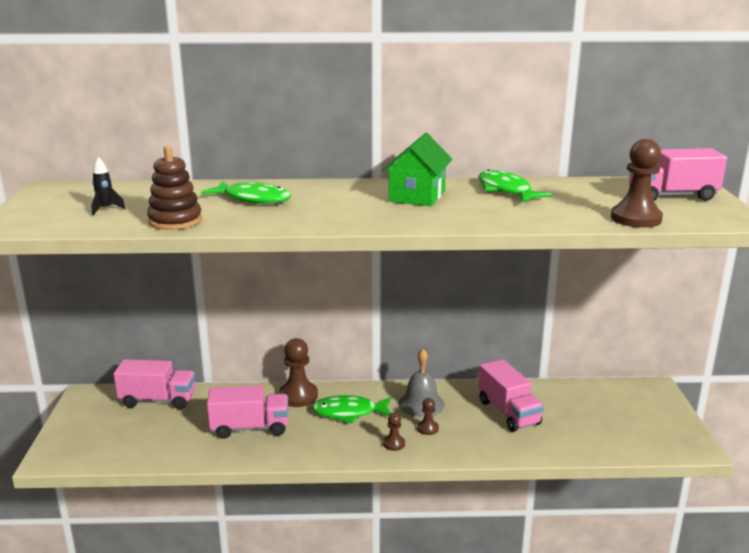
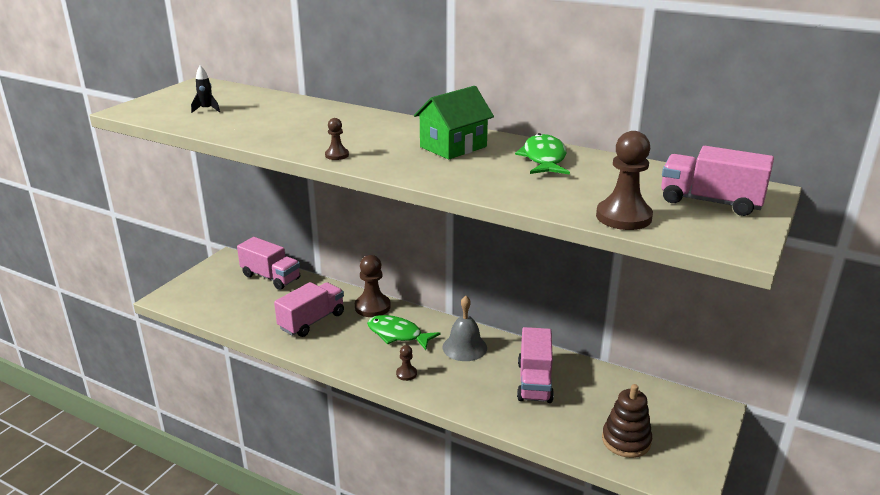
camera: 30 degrees right, 5 degrees up
brown stacking toy [147,146,202,230] -> brown stacking toy moved to [602,384,652,458]
green fish [201,181,291,204] -> none
pink truck [207,385,288,439] -> pink truck turned 75 degrees counterclockwise [274,282,344,337]
brown pawn [417,398,439,435] -> brown pawn moved to [325,118,349,160]

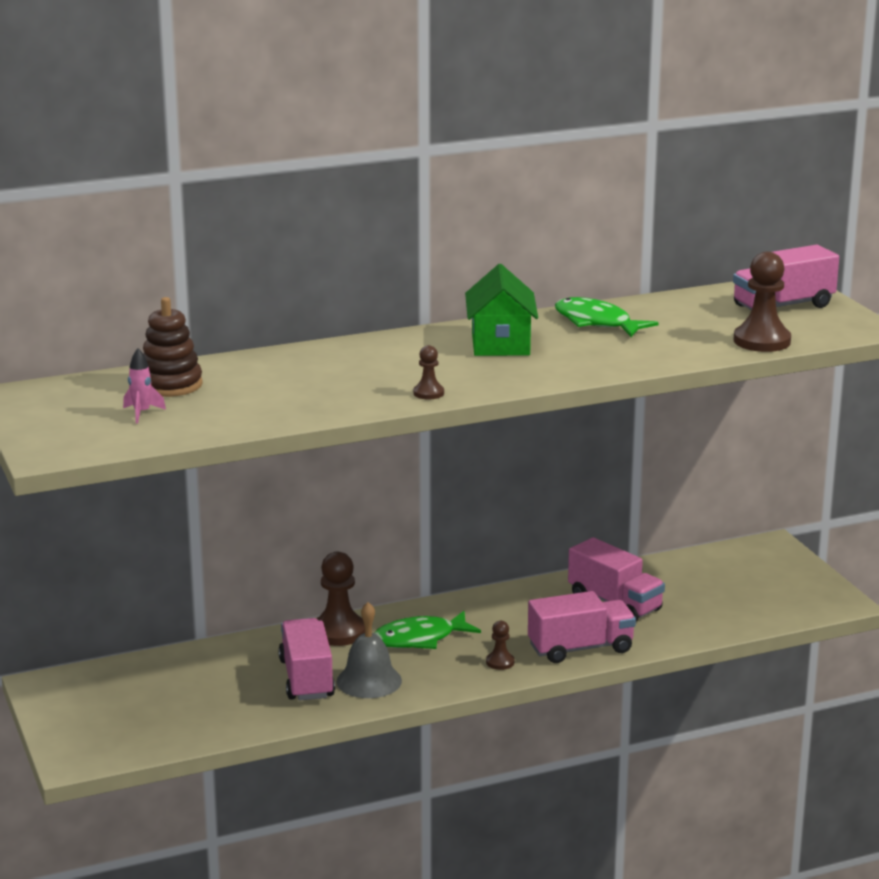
camera: 50 degrees left, 5 degrees down
black rocket [191,65,220,113] -> pink rocket [123,348,166,423]
pink truck [237,237,300,290] -> pink truck moved to [528,591,636,663]
grey bell [443,296,487,361] -> grey bell moved to [336,602,402,698]
brown stacking toy [602,384,652,458] -> brown stacking toy moved to [143,297,203,397]

